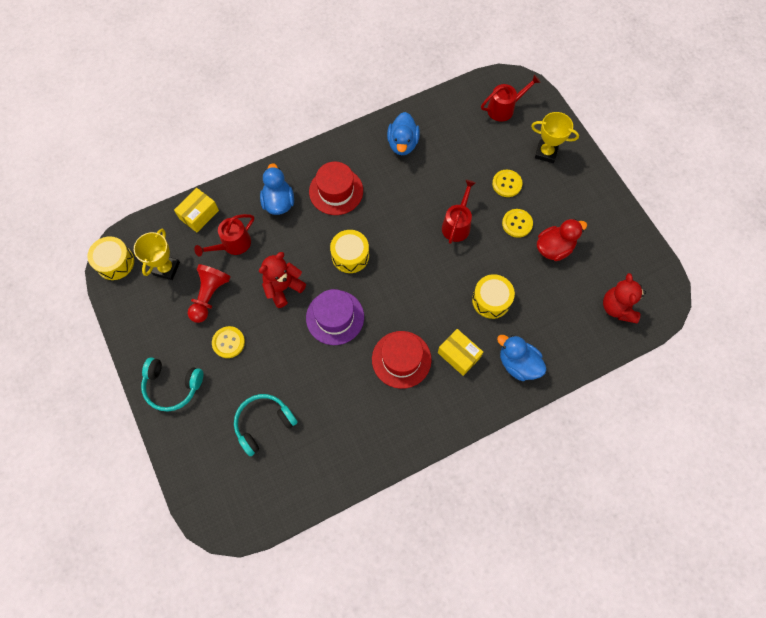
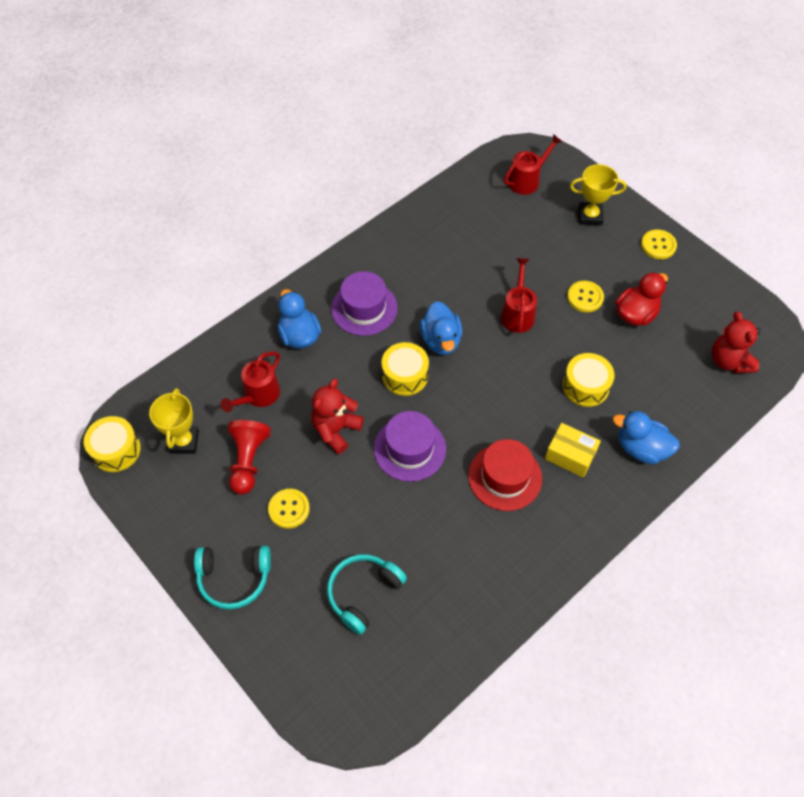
camera: 15 degrees left, 10 degrees down
yellow box [174,188,219,232] -> none
red hat [309,162,363,215] -> purple hat [331,271,398,336]
blue duck [387,112,420,155] -> blue duck moved to [420,301,462,355]
yellow button [492,170,523,197] -> yellow button moved to [641,229,677,259]

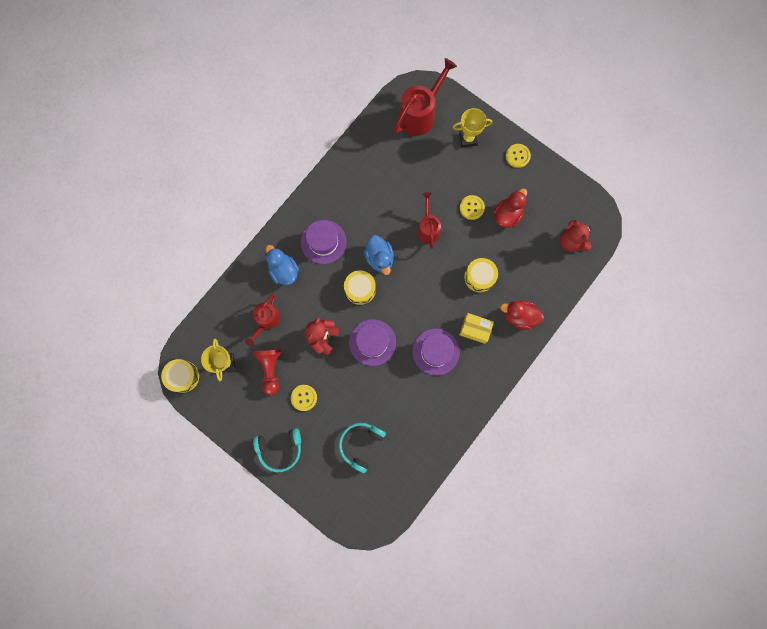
camera: 10 degrees left, 20 degrees up
red hat [468,439,542,511] -> purple hat [412,328,460,376]
red watering can [504,134,563,195] -> red watering can [394,58,457,136], size x1.60
blue duck [613,411,680,464] -> red duck [500,301,544,330]

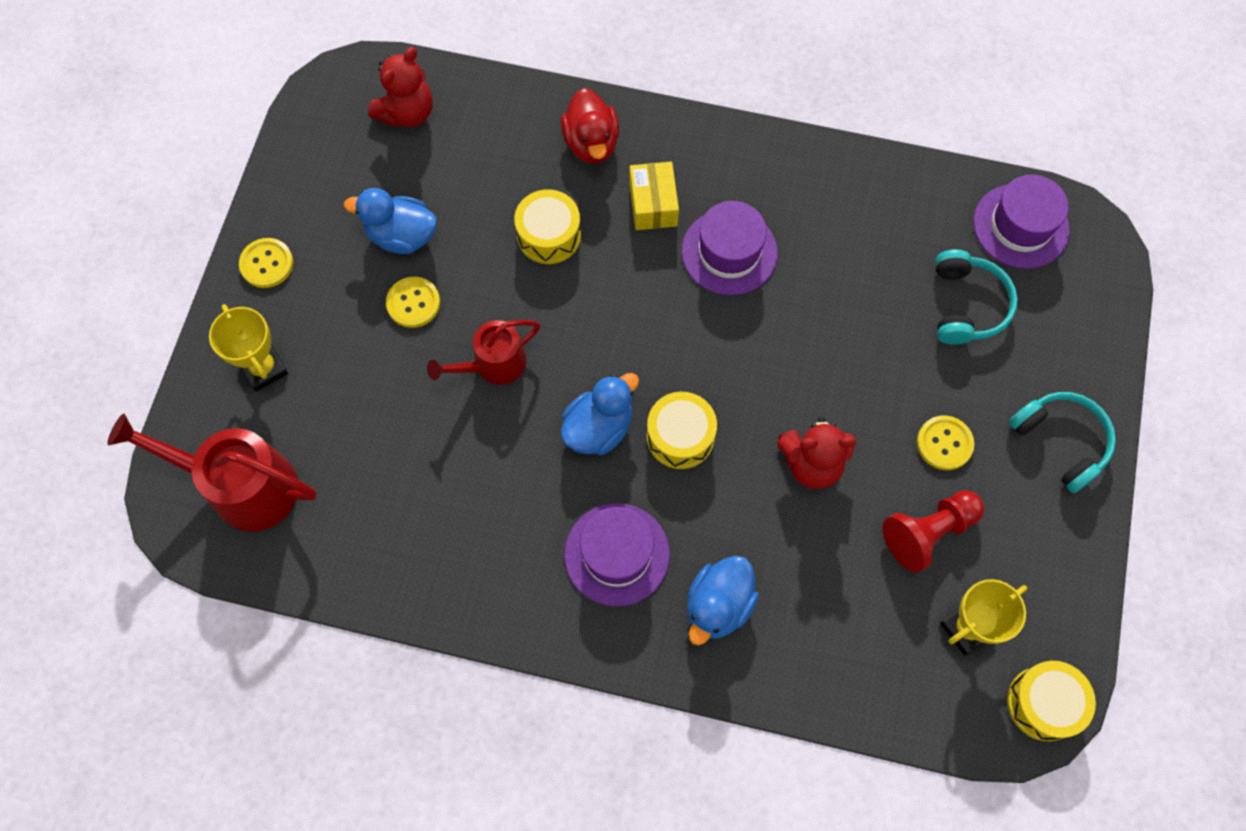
camera: 115 degrees left, 10 degrees down
red watering can [245,294,280,346] -> none
turquoise headphones [339,423,386,473] -> turquoise headphones turned 90 degrees counterclockwise [935,249,1018,345]
purple hat [349,319,396,366] -> purple hat moved to [973,175,1070,269]
red duck [493,188,527,228] -> blue duck [344,188,437,254]

